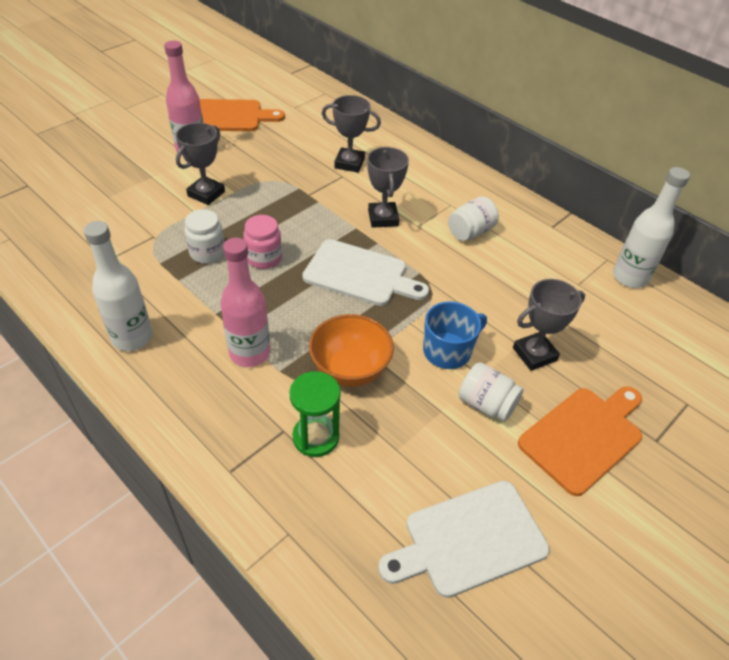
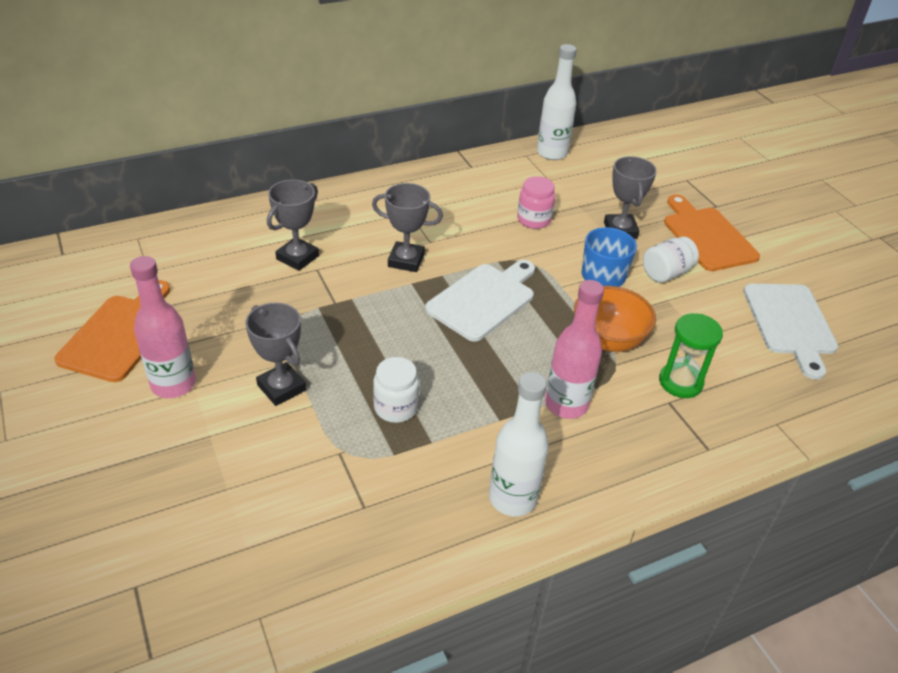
camera: 70 degrees left, 5 degrees down
pink jar [243,215,282,269] -> pink jar moved to [517,176,555,229]
white jar [448,196,499,241] -> none

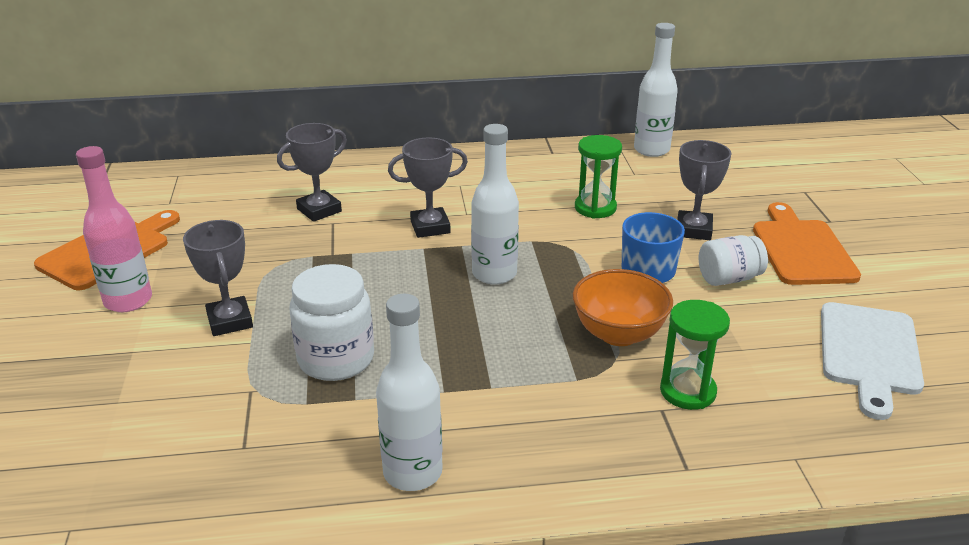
camera: 20 degrees right, 10 degrees down
grey trophy [372,183,443,272] -> grey trophy turned 45 degrees counterclockwise [388,138,468,238]
white jar [373,357,419,423] -> white jar [290,264,374,381], size x1.51
white cutting board [425,260,535,342] -> white bottle [471,124,519,285]
pink jar [517,176,555,229] -> green hourglass [575,135,622,218]
pink bottle [545,280,604,419] -> none

